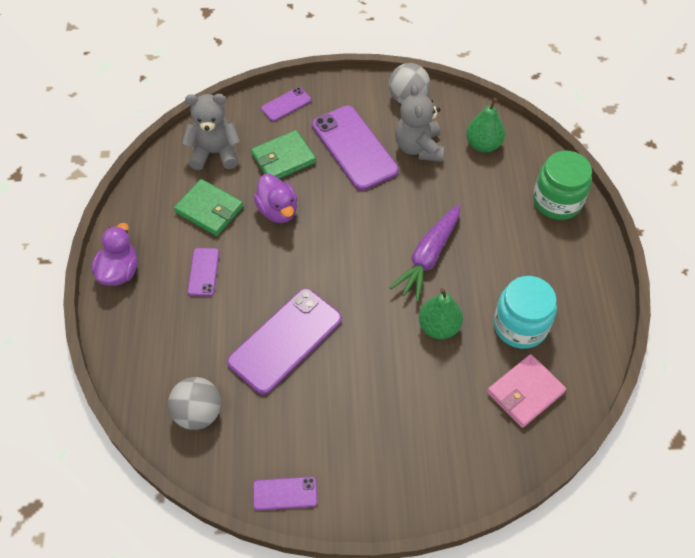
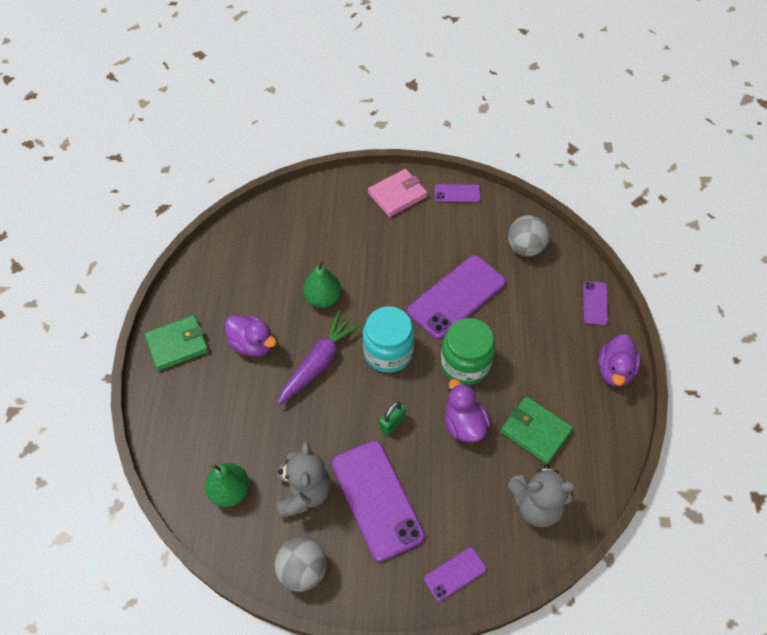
camera: 175 degrees left, 0 degrees up
purple phone [188,248,219,296] -> purple phone moved to [583,281,608,326]
green wallet [251,130,316,179] -> green wallet moved to [145,315,209,371]
pink wallet [487,354,566,428] -> pink wallet moved to [368,169,428,217]
turquoise jar [494,276,557,349] -> turquoise jar moved to [363,306,415,373]
green jar [533,151,592,220] -> green jar moved to [441,318,495,385]
none -> purple duck [225,315,277,357]
none -> green padlock [379,401,406,436]

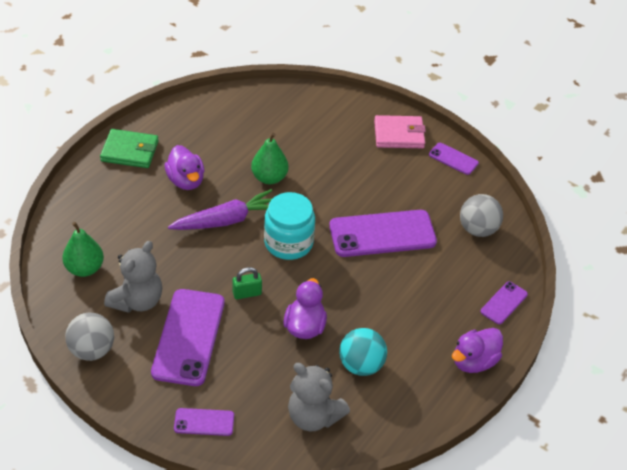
camera: 30 degrees right, 10 degrees down
green jar [441,318,495,385] -> none
green wallet [501,396,573,464] -> turquoise ball [339,328,387,376]

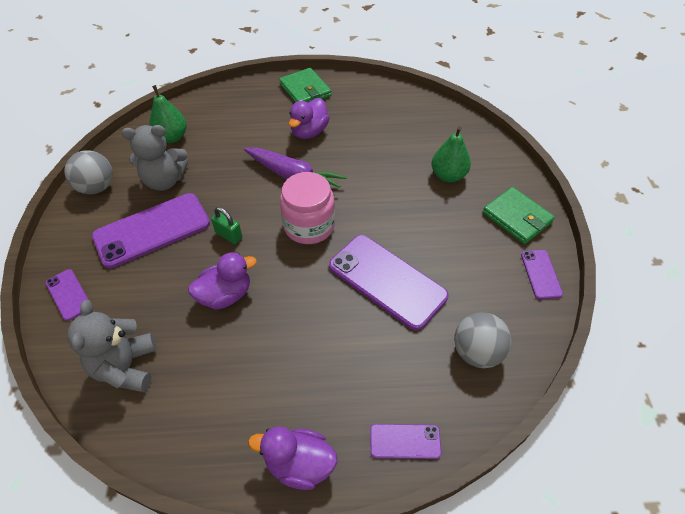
camera: 55 degrees right, 5 degrees up
green pear [251,133,289,184] -> green pear moved to [432,127,471,182]
turquoise jar [264,192,315,260] -> pink jar [280,172,335,244]
turquoise ball [339,328,387,376] -> none
pink wallet [374,115,426,148] -> green wallet [483,187,555,244]

